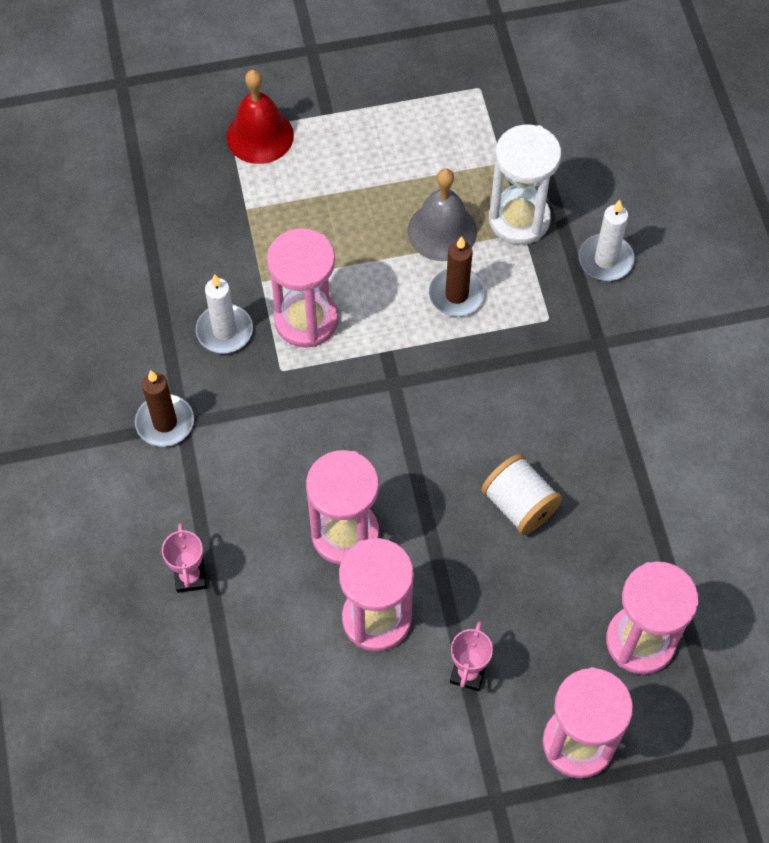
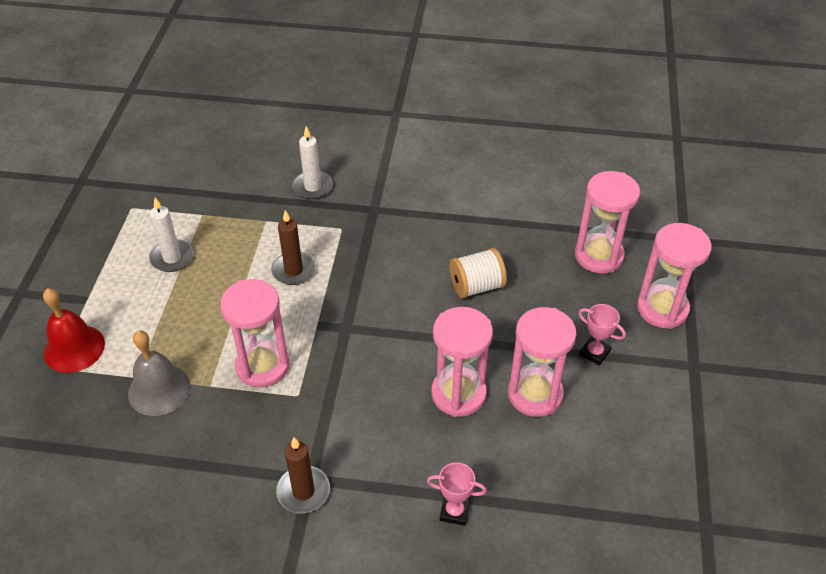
camera: 70 degrees left, 15 degrees down
white candle [196,274,253,354] -> white candle moved to [149,198,194,272]
grey bell [408,169,477,261] -> grey bell moved to [128,331,191,416]
white hourglass [489,125,561,245] -> none

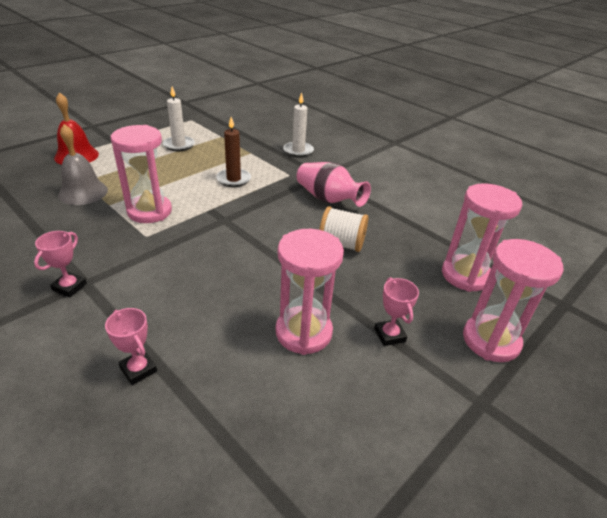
camera: 35 degrees right, 10 degrees down
brown candle [276,437,330,513] -> pink trophy [34,231,87,297]
pink hourglass [431,307,493,417] -> none
none -> pink vase [297,162,371,207]

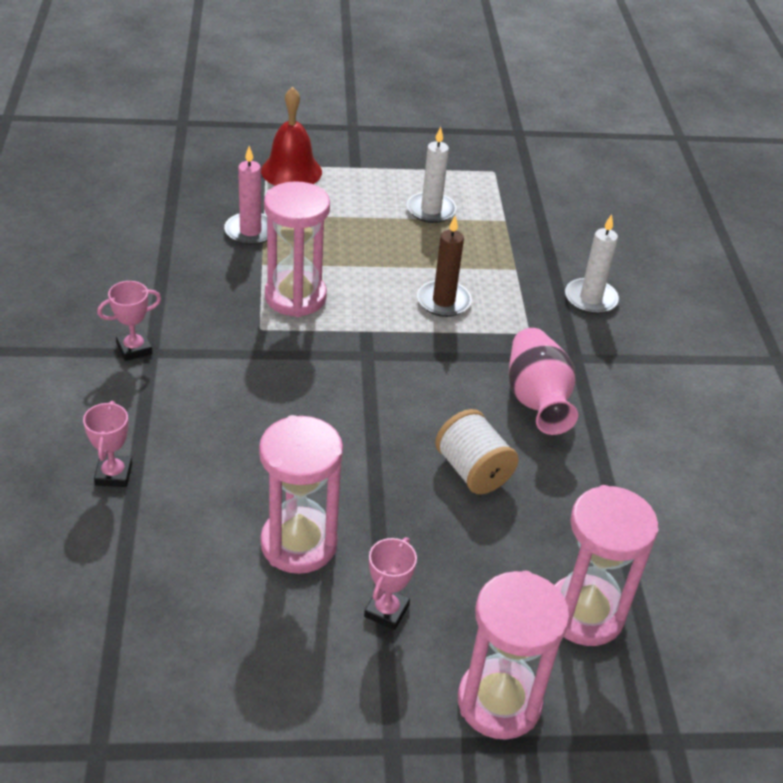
camera: 40 degrees right, 5 degrees up
grey bell [58,124,108,205] -> pink candle [224,146,267,245]

